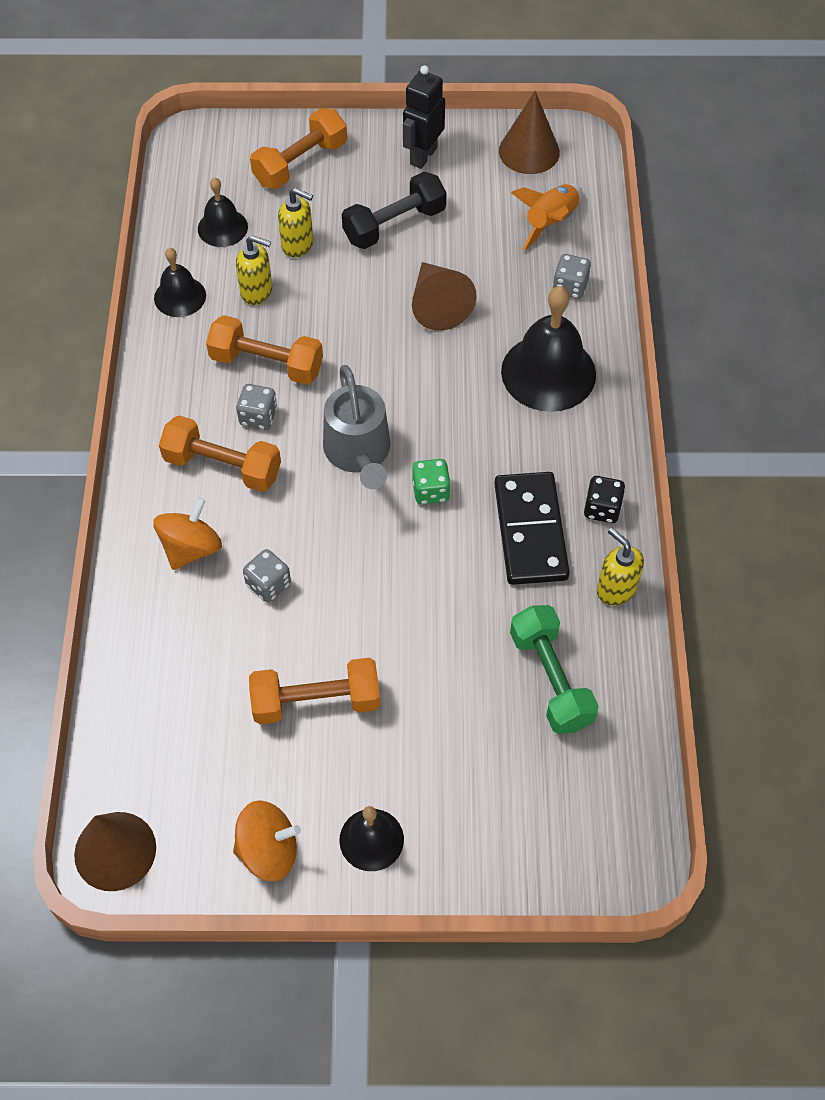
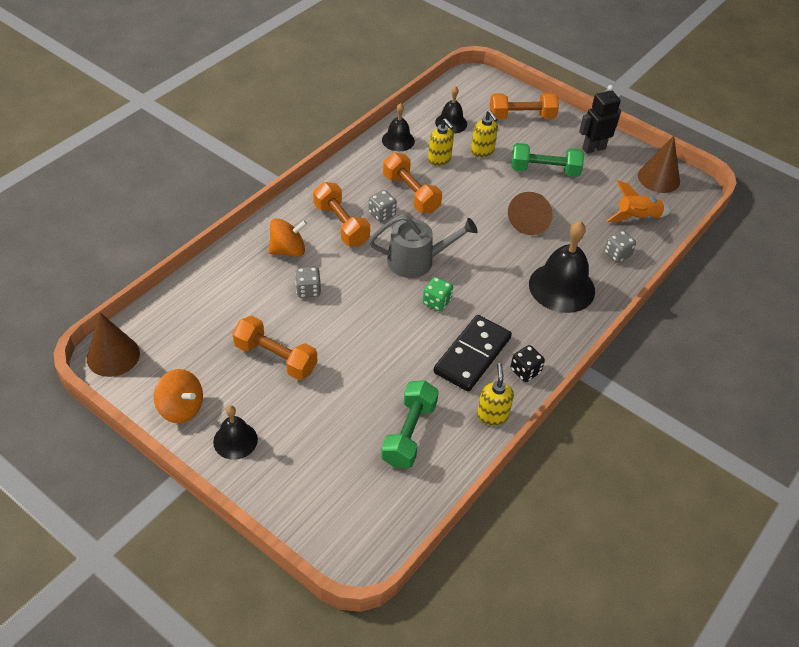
camera: 35 degrees right, 10 degrees down
grey watering can [323,365,391,489] -> grey watering can turned 120 degrees counterclockwise [369,215,478,278]
black dumbbell [342,172,446,249] -> green dumbbell [511,143,584,177]

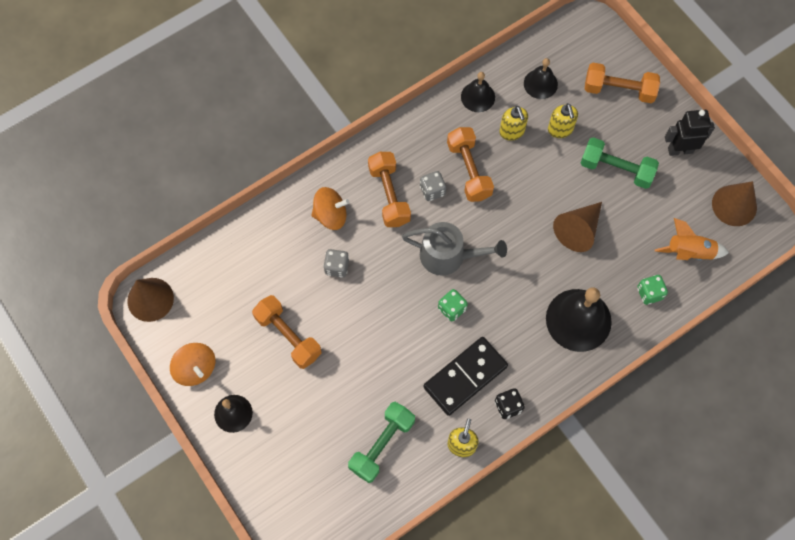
camera: 20 degrees right, 20 degrees up
grey dice [604,230,636,263] -> green dice [637,275,668,305]

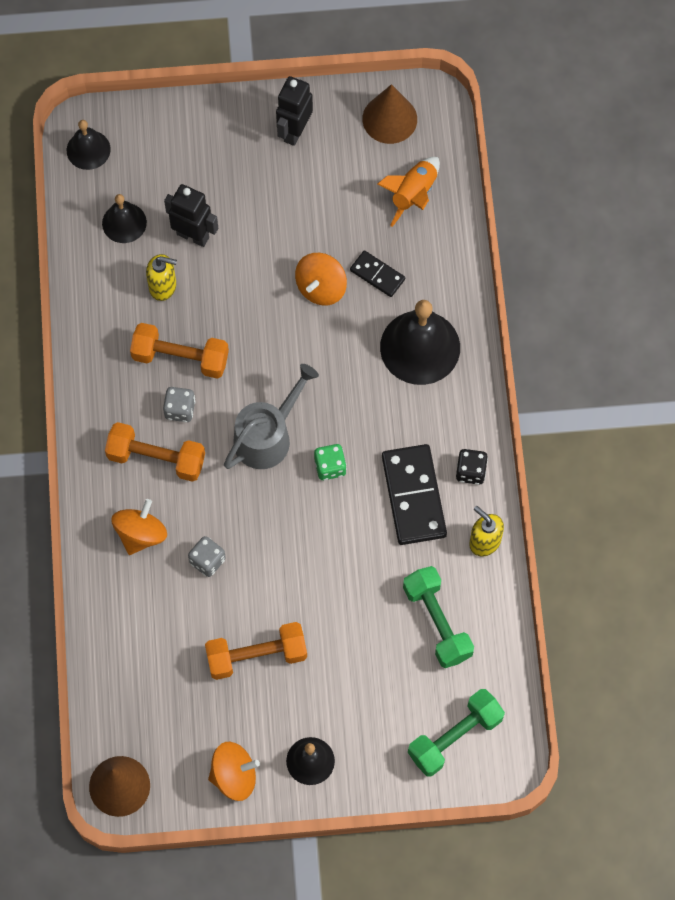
camera: 60 degrees left, 0 degrees up
black bell [461,72,495,112] -> black bell moved to [67,120,111,170]
yellow soap dispenser [548,103,578,138] -> black robot [164,184,218,247]
brown cone [553,202,602,252] -> orange spinning top [295,253,347,306]
green dumbbell [580,137,659,189] -> green dumbbell moved to [408,689,505,776]
orange dumbbell [585,63,660,103] -> none
green dice [637,275,668,305] -> none
none -> black domino [350,250,405,297]

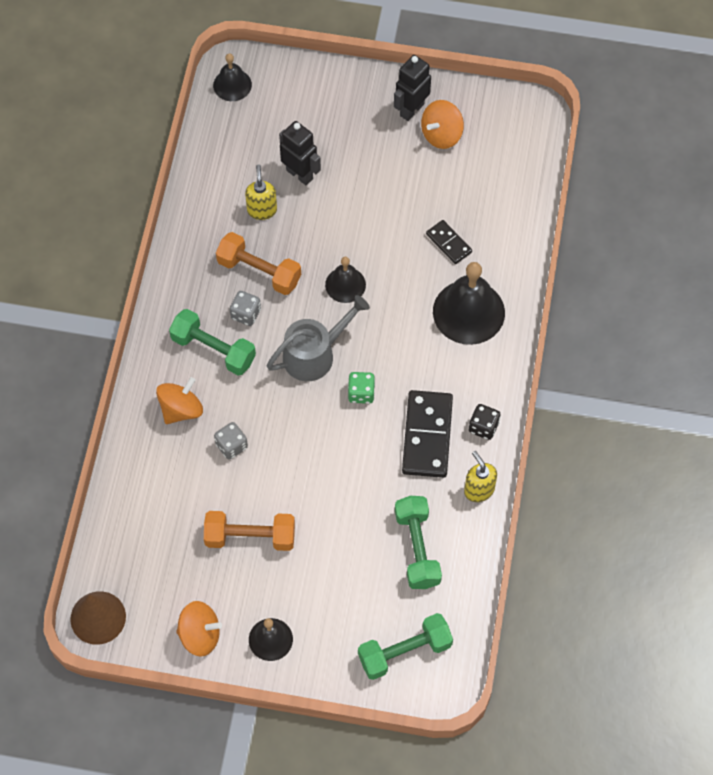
camera: 15 degrees right, 5 degrees down
black bell [102,194,147,243] -> black bell moved to [325,257,366,303]
orange dumbbell [105,422,205,482] -> green dumbbell [169,309,256,375]
yellow soap dispenser [146,254,177,301] -> yellow soap dispenser turned 120 degrees counterclockwise [245,164,277,220]
orange spinning top [295,253,347,306] -> orange spinning top moved to [421,100,464,149]
brown cone [362,84,417,144] -> none
orange rocket [377,157,440,227] -> none

